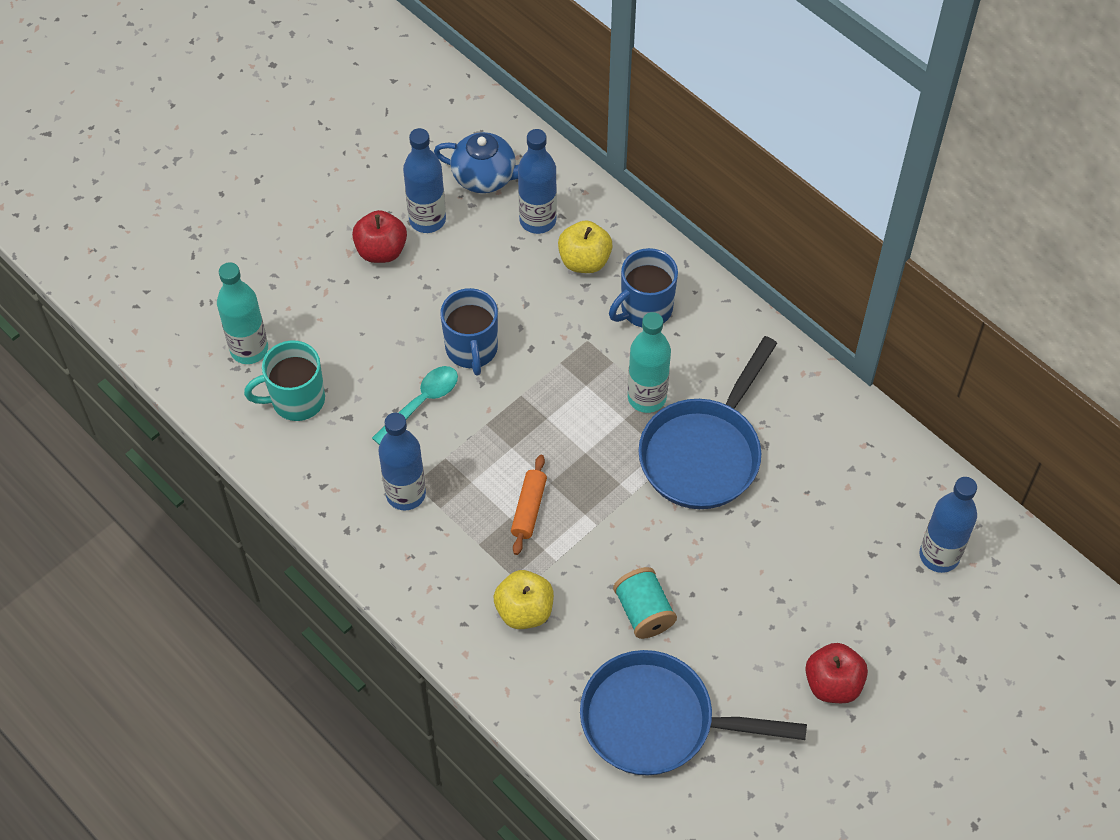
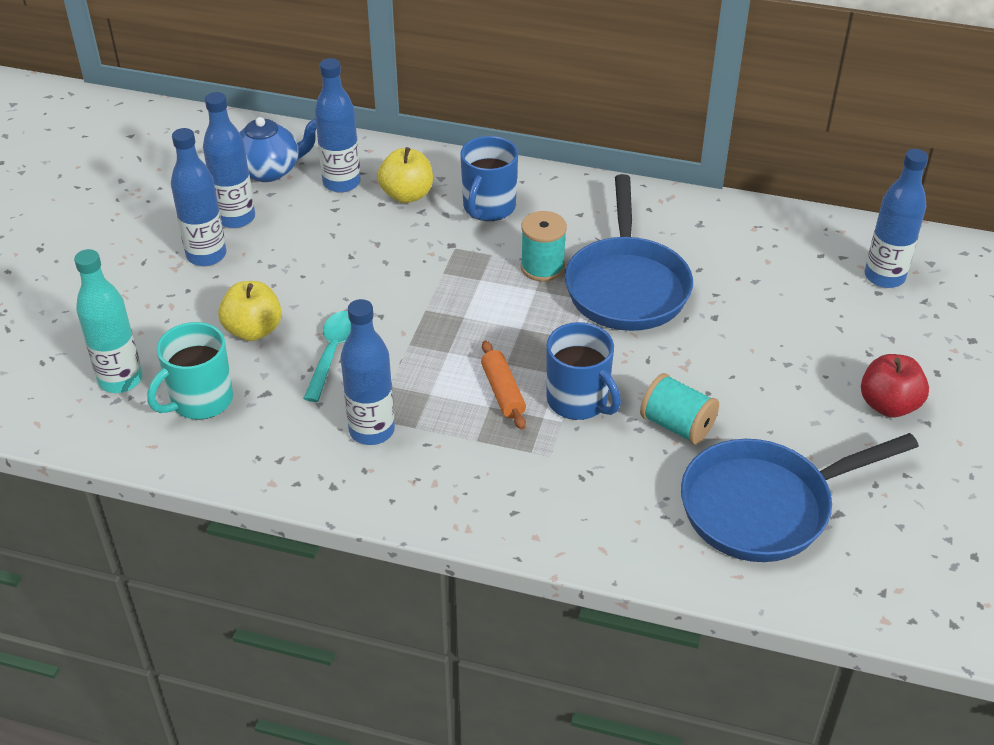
camera: 30 degrees left, 15 degrees down
red apple [352,210,407,263] -> blue bottle [171,128,226,266]
blue mug [440,288,498,375] -> blue mug moved to [546,322,621,420]
yellow apple [494,570,554,629] -> yellow apple moved to [218,281,282,341]
turquoise bottle [628,312,671,413] -> turquoise spool [521,211,567,281]

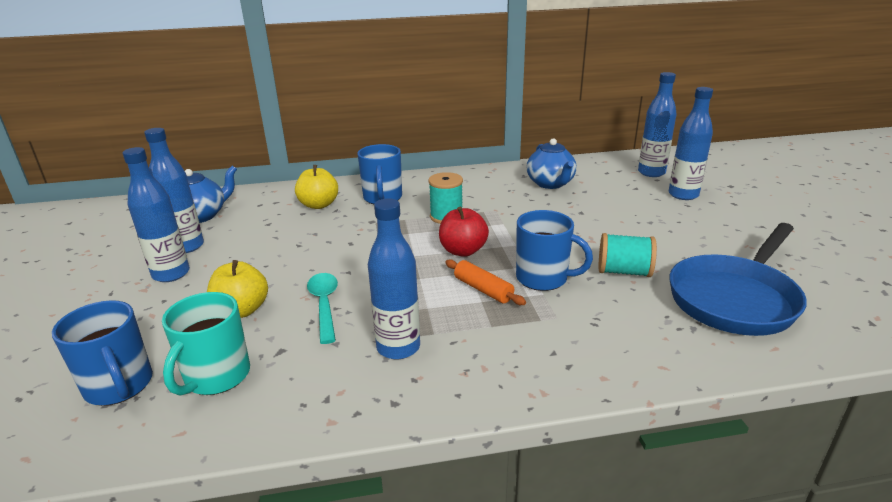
camera: 25 degrees left, 15 degrees down
turquoise bottle [74,249,143,393] -> blue mug [52,300,153,406]
blue bottle [315,58,361,193] -> blue bottle moved to [669,87,713,200]
blue pan [565,174,693,331] -> none
red apple [861,354,929,418] -> red apple moved to [439,207,489,257]
none -> blue teapot [527,138,577,189]

